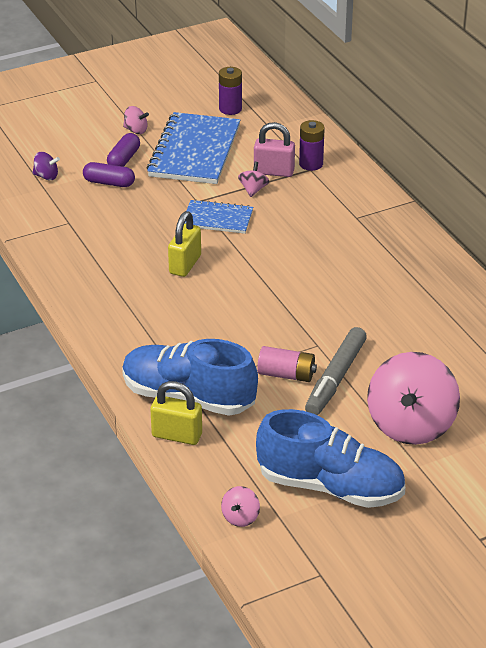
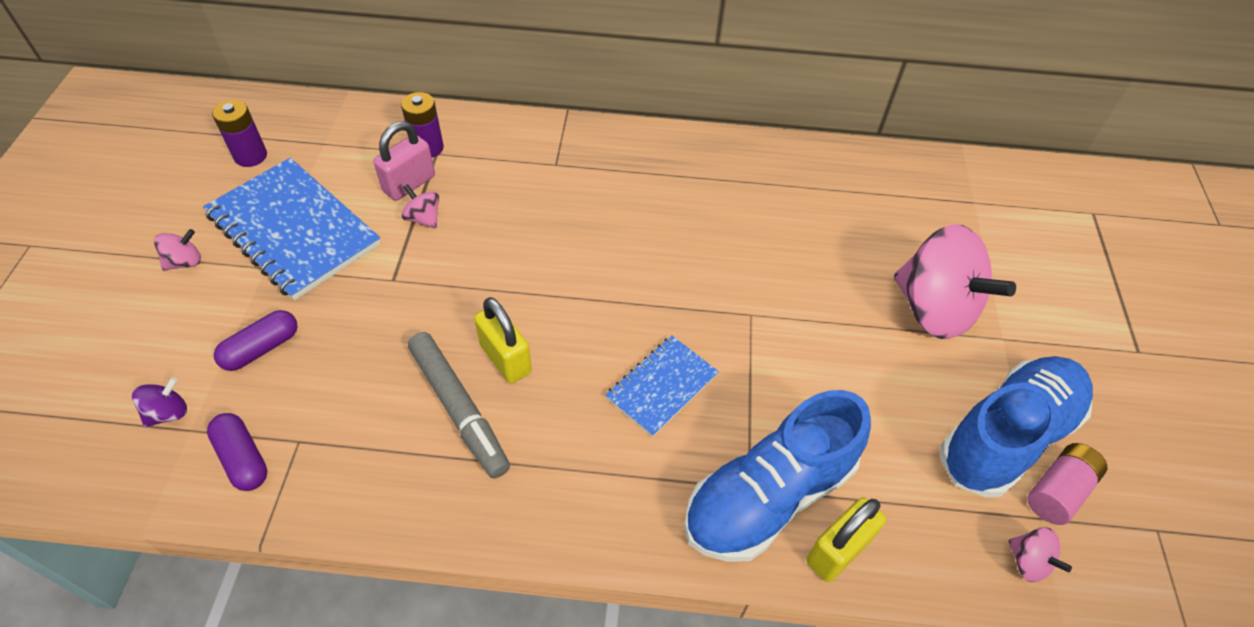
camera: 60 degrees left, 15 degrees up
purple capsule [107,133,140,167] -> purple capsule moved to [207,413,267,491]
blue notebook [184,199,253,234] -> blue notebook moved to [606,335,719,437]
pink battery [257,346,317,382] -> pink battery moved to [1027,443,1107,525]
grey marker [305,327,367,415] -> grey marker moved to [408,332,510,479]

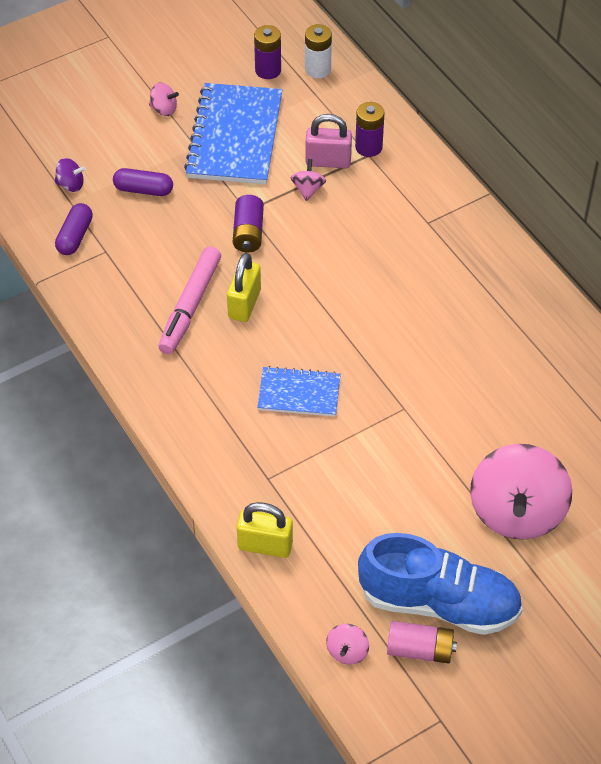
camera: 55 degrees right, 0 degrees up
grey marker [408,332,510,479] -> pink marker [158,246,221,354]
blue shoe [684,390,871,562] -> none
none -> purple battery [233,195,264,252]
none -> white battery [305,24,332,78]

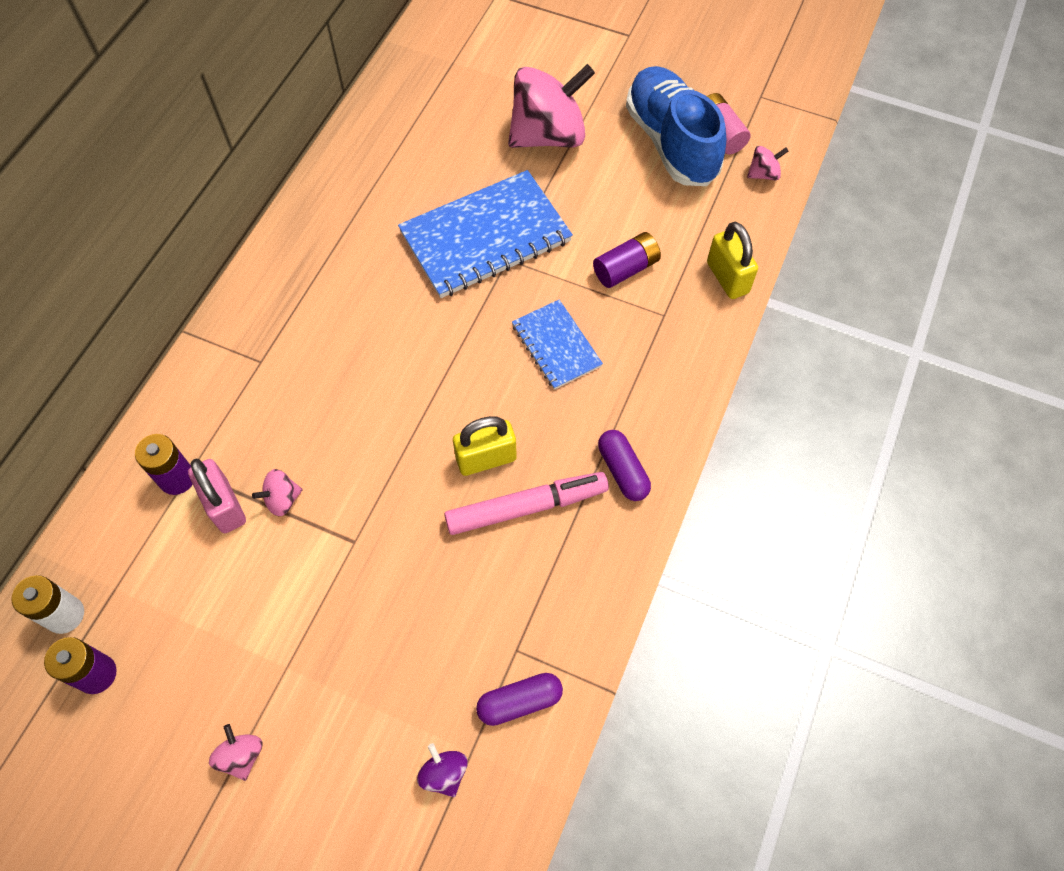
camera: 125 degrees left, 10 degrees up
purple capsule [113,168,173,196] -> purple capsule moved to [598,430,651,501]
blue notebook [184,83,282,184] -> blue notebook moved to [398,170,573,298]
purple battery [233,195,264,252] -> purple battery moved to [593,232,661,288]

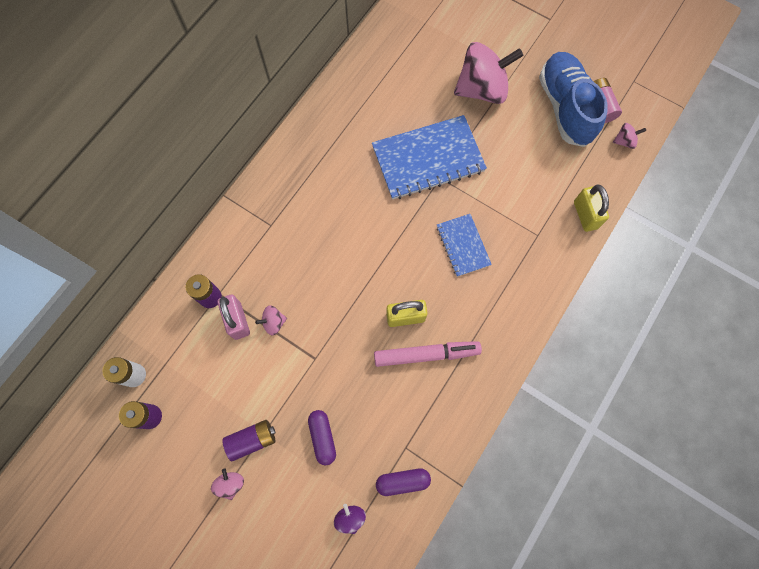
camera: 10 degrees right, 10 degrees up
purple battery [593,232,661,288] -> purple battery moved to [222,420,275,461]
purple capsule [598,430,651,501] -> purple capsule moved to [308,410,336,465]

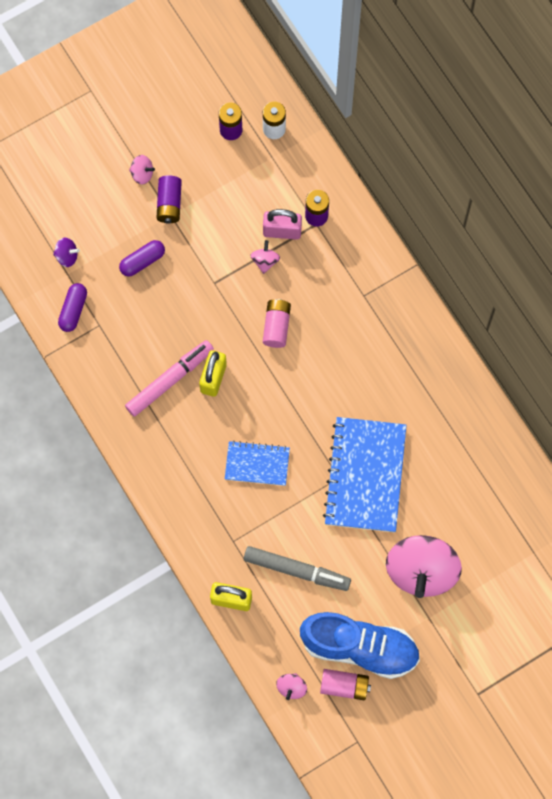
camera: 115 degrees right, 0 degrees up
purple capsule [308,410,336,465] -> purple capsule turned 45 degrees counterclockwise [119,240,165,277]
pink marker [374,341,482,367] -> pink marker turned 150 degrees counterclockwise [125,340,214,417]
none -> grey marker [244,546,351,591]
none -> pink battery [263,299,291,348]

